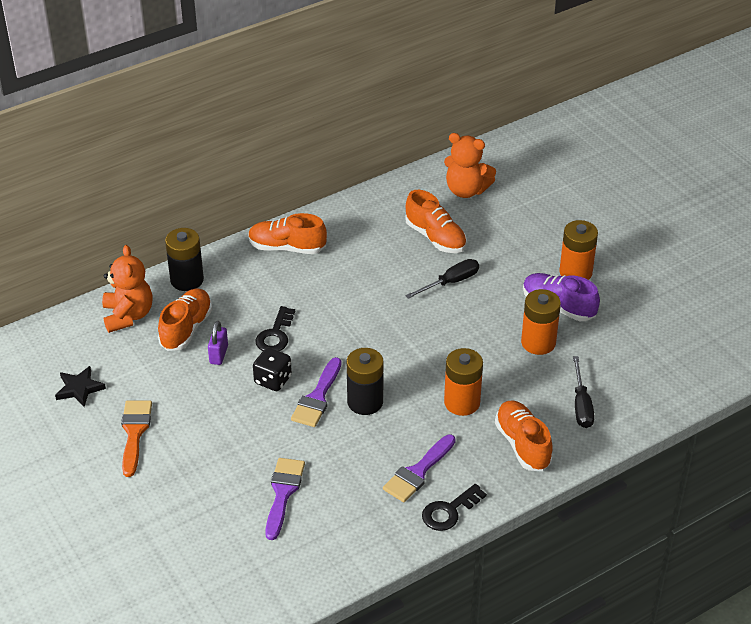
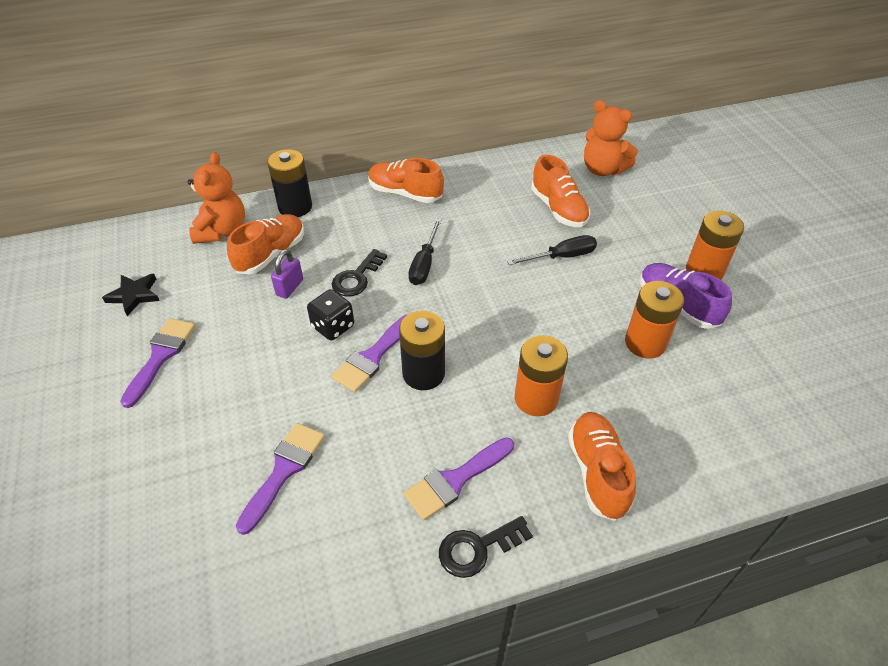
camera: 15 degrees right, 5 degrees up
orange brush [121,401,152,477] -> purple brush [120,318,195,408]
black screwdriver [573,356,595,428] -> black screwdriver moved to [408,219,442,285]

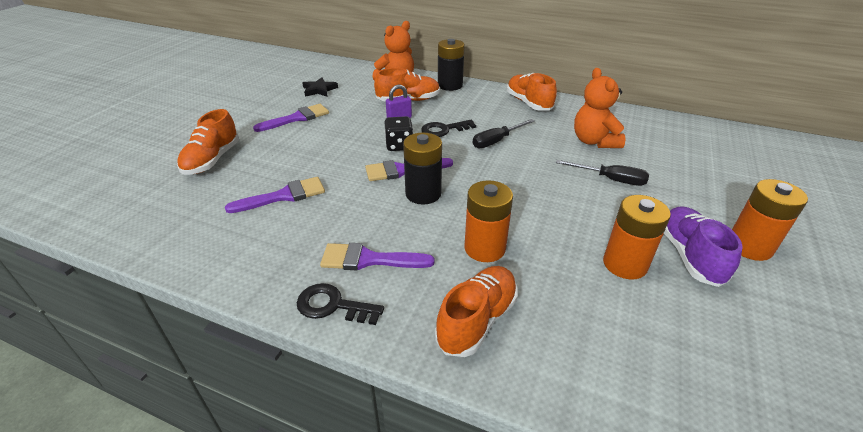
camera: 40 degrees right, 10 degrees down
orange shoe [531,154,590,227] -> orange shoe moved to [177,109,239,175]
orange teddy bear [584,100,638,176] -> orange teddy bear moved to [574,68,625,148]

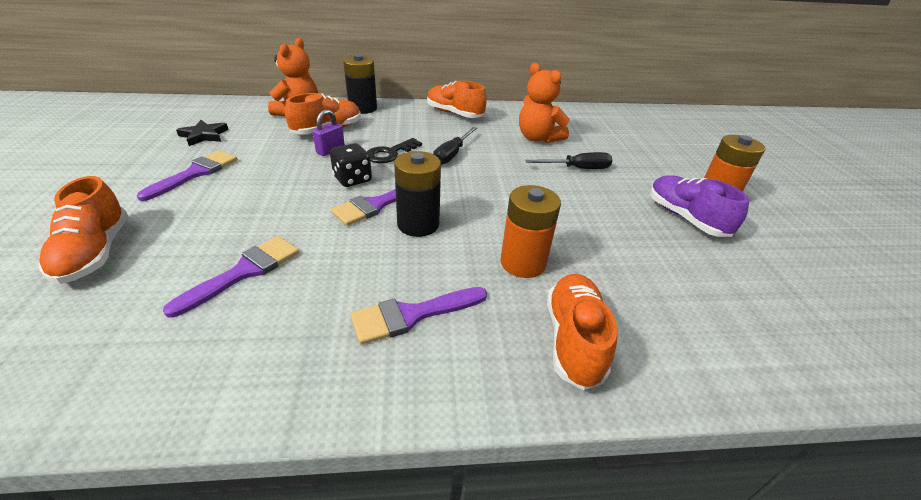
camera: 30 degrees left, 0 degrees up
black key [297,283,384,325] -> none
orange battery [603,195,671,280] -> none

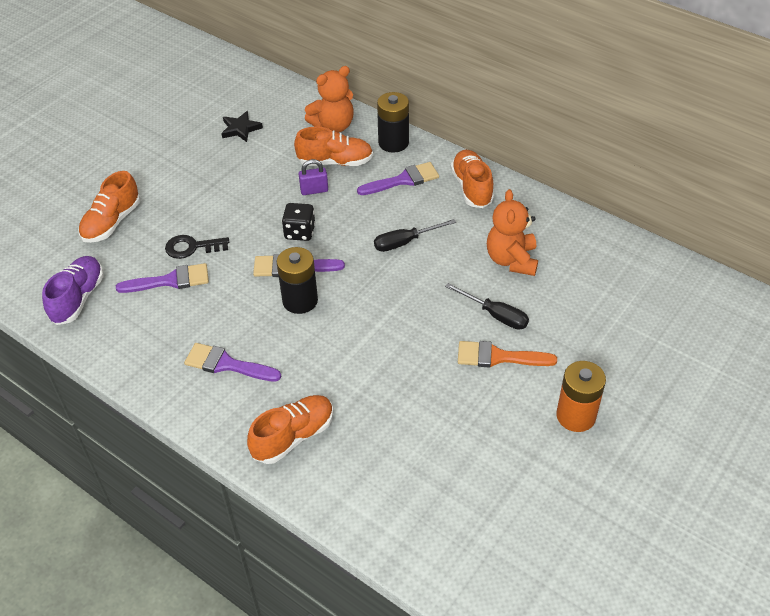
camera: 45 degrees right, 10 degrees up
purple brush [137,150,237,201] -> purple brush moved to [357,162,439,195]
black key [367,138,422,163] -> black key moved to [165,235,229,259]
orange battery [500,185,561,278] -> none
purple shoe [650,175,749,237] -> purple shoe moved to [42,256,104,325]
none -> orange brush [458,341,557,367]

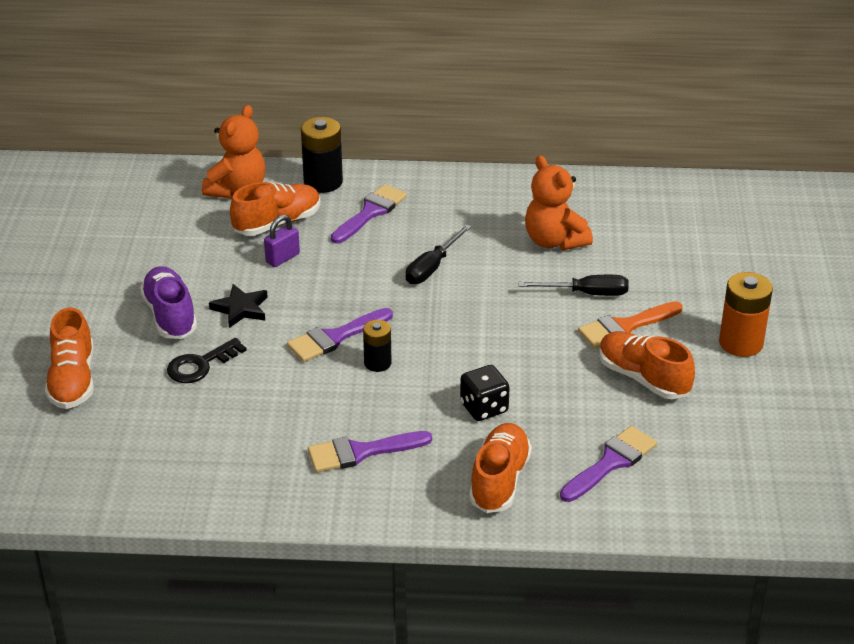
camera: 35 degrees left, 10 degrees down
purple shoe [42,256,104,325] -> purple shoe moved to [140,266,197,339]
purple brush [116,263,209,293] -> purple brush moved to [560,426,657,502]
black star [221,111,263,142] -> black star moved to [209,284,268,328]
black battery [276,247,318,314] -> black battery [363,320,391,372], size x0.61
black dice [282,203,316,241] -> black dice moved to [460,365,510,421]
orange shoe [451,150,494,208] -> orange shoe moved to [599,331,695,399]

